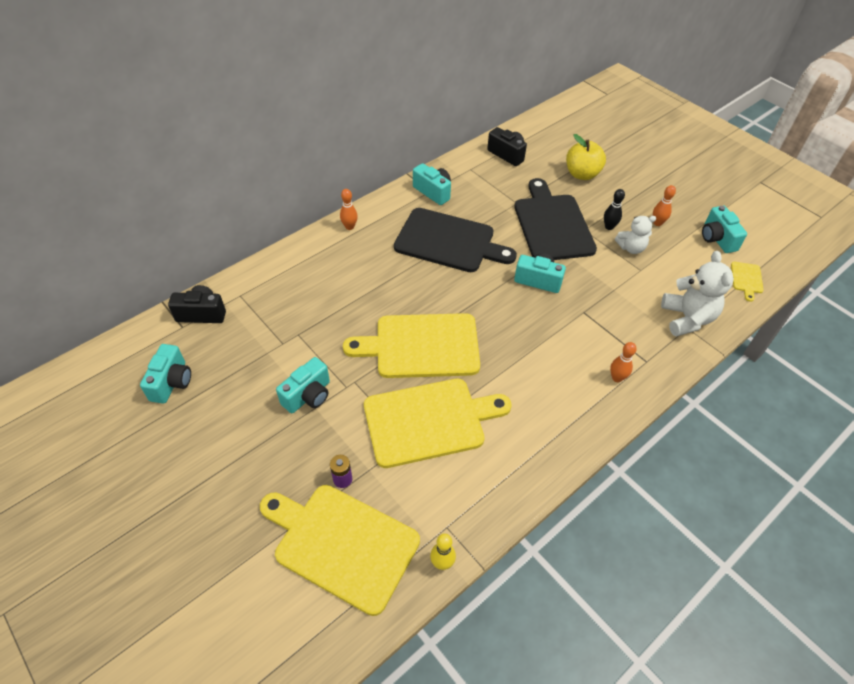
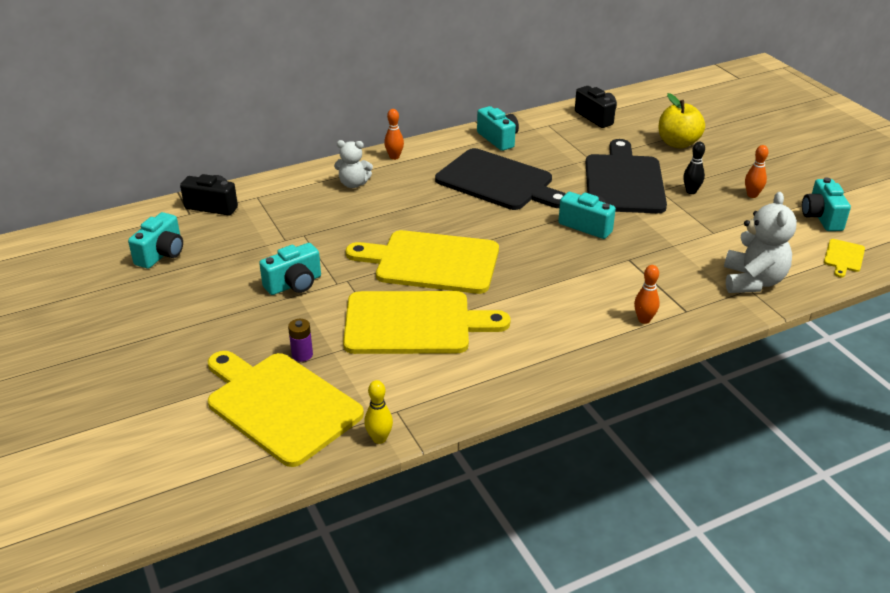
camera: 15 degrees right, 15 degrees down
white teddy bear [615,216,656,254] -> white teddy bear moved to [334,140,373,188]

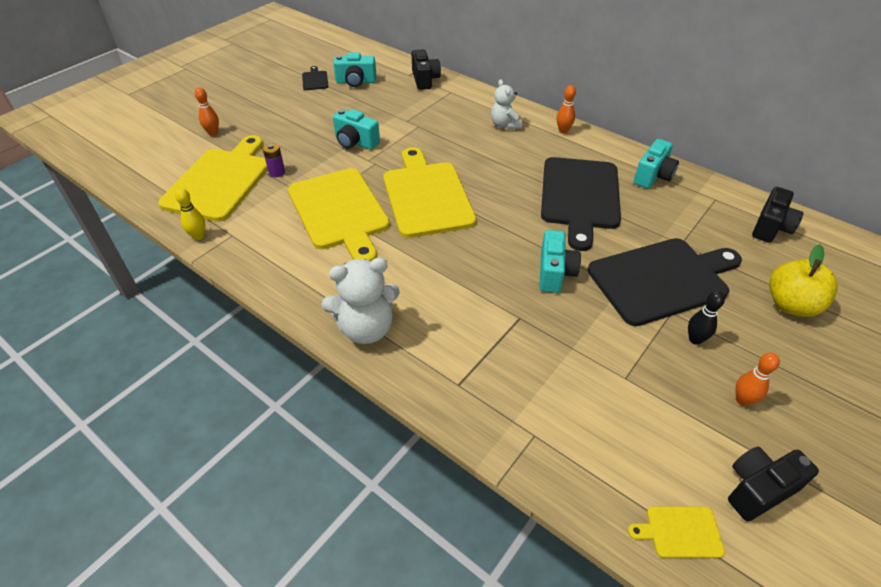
camera: 65 degrees right, 10 degrees up
orange bowling pin [634,265,660,324] -> orange bowling pin moved to [195,87,219,136]
white teddy bear [724,192,797,293] -> white teddy bear moved to [322,258,400,344]
turquoise camera [802,177,851,231] -> black camera [728,446,819,521]
none -> black cutting board [302,66,328,90]

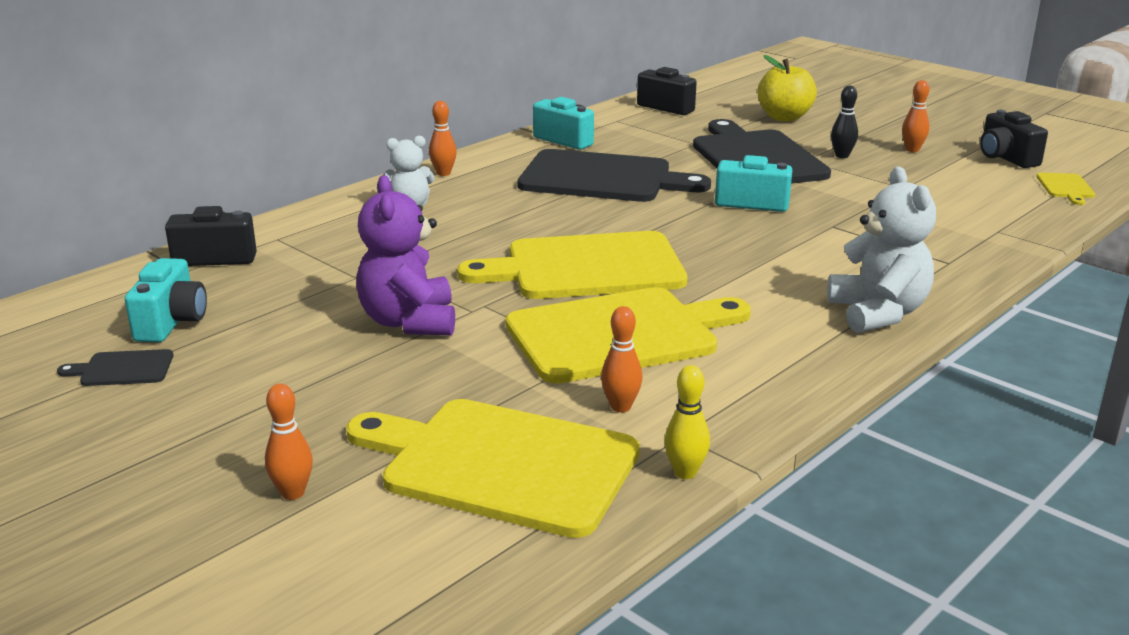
camera: 85 degrees left, 20 degrees down
purple battery [263,143,285,177] -> none
turquoise camera [333,109,380,150] -> purple teddy bear [356,175,455,335]
none -> orange bowling pin [601,306,643,412]

